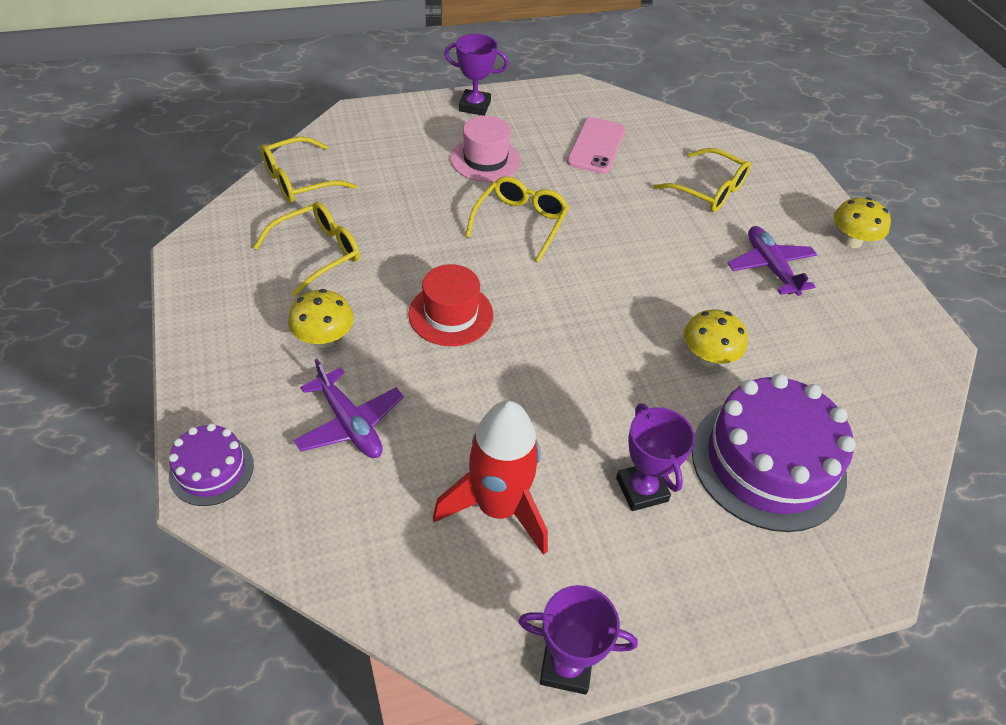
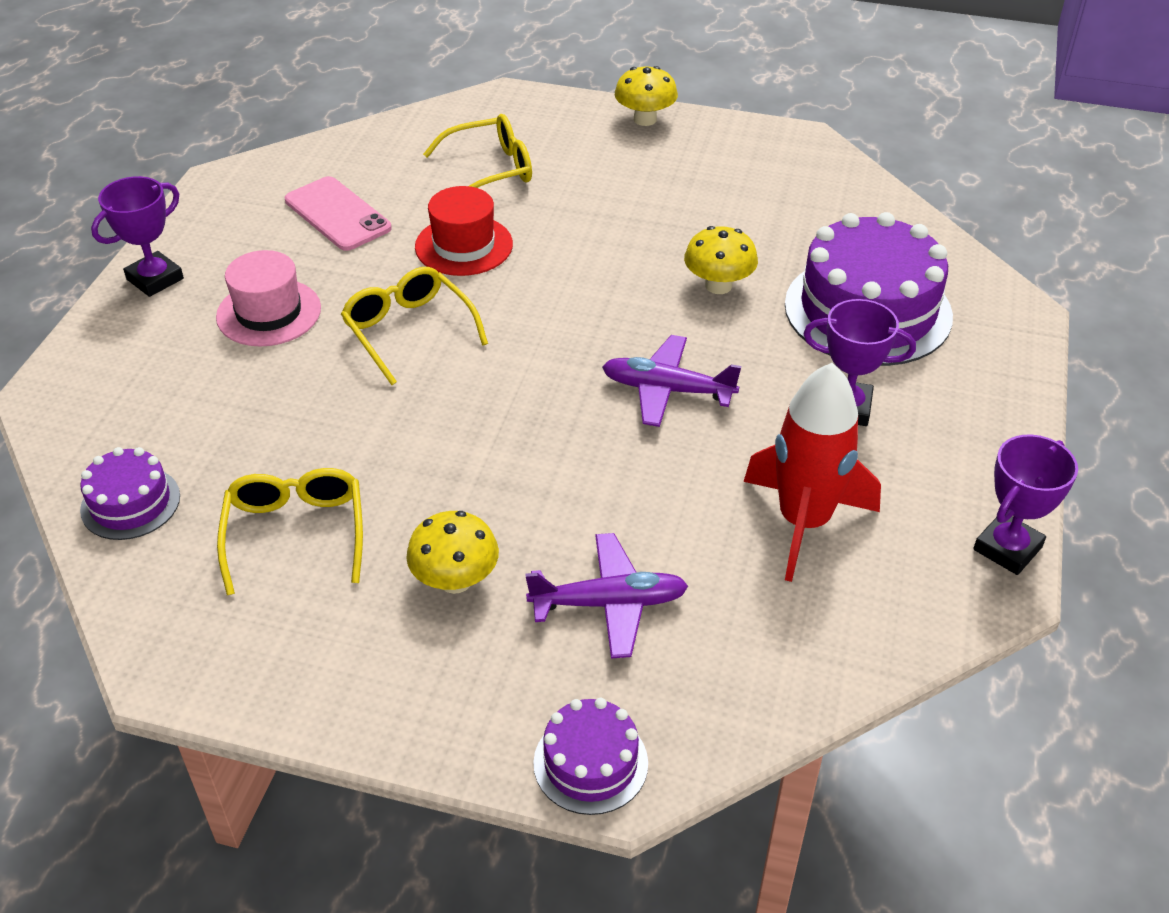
camera: 55 degrees left, 5 degrees down
yellow glasses [261,137,357,203] -> purple cake [80,447,180,540]
red hat [408,264,493,346] -> red hat moved to [415,186,513,276]
purple plane [728,226,817,296] -> purple plane moved to [602,335,742,427]

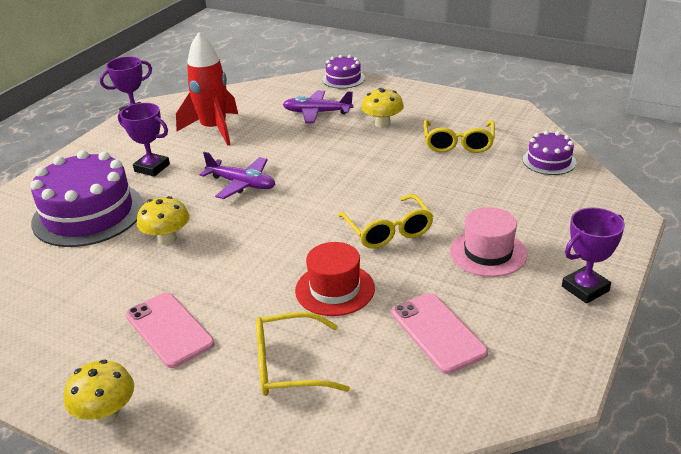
camera: 165 degrees left, 10 degrees down
none -> pink phone [126,292,215,368]

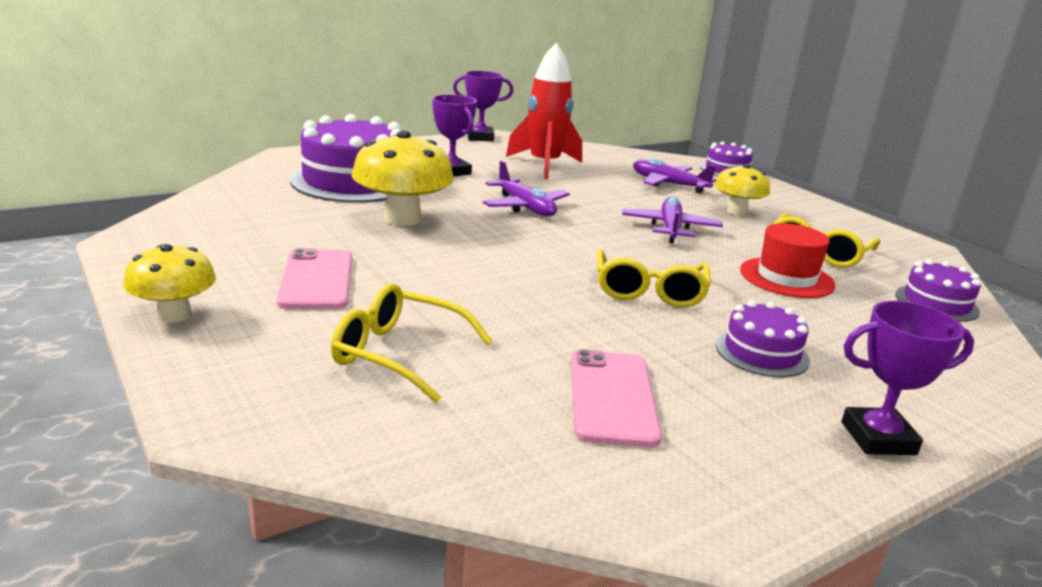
camera: 25 degrees right, 10 degrees down
yellow mushroom [137,196,189,245] -> yellow mushroom [351,130,454,226], size x1.61
red hat [295,242,375,316] -> red hat moved to [740,223,836,298]
pink hat [450,207,527,277] -> purple cake [716,300,810,377]
none -> purple plane [622,197,723,243]

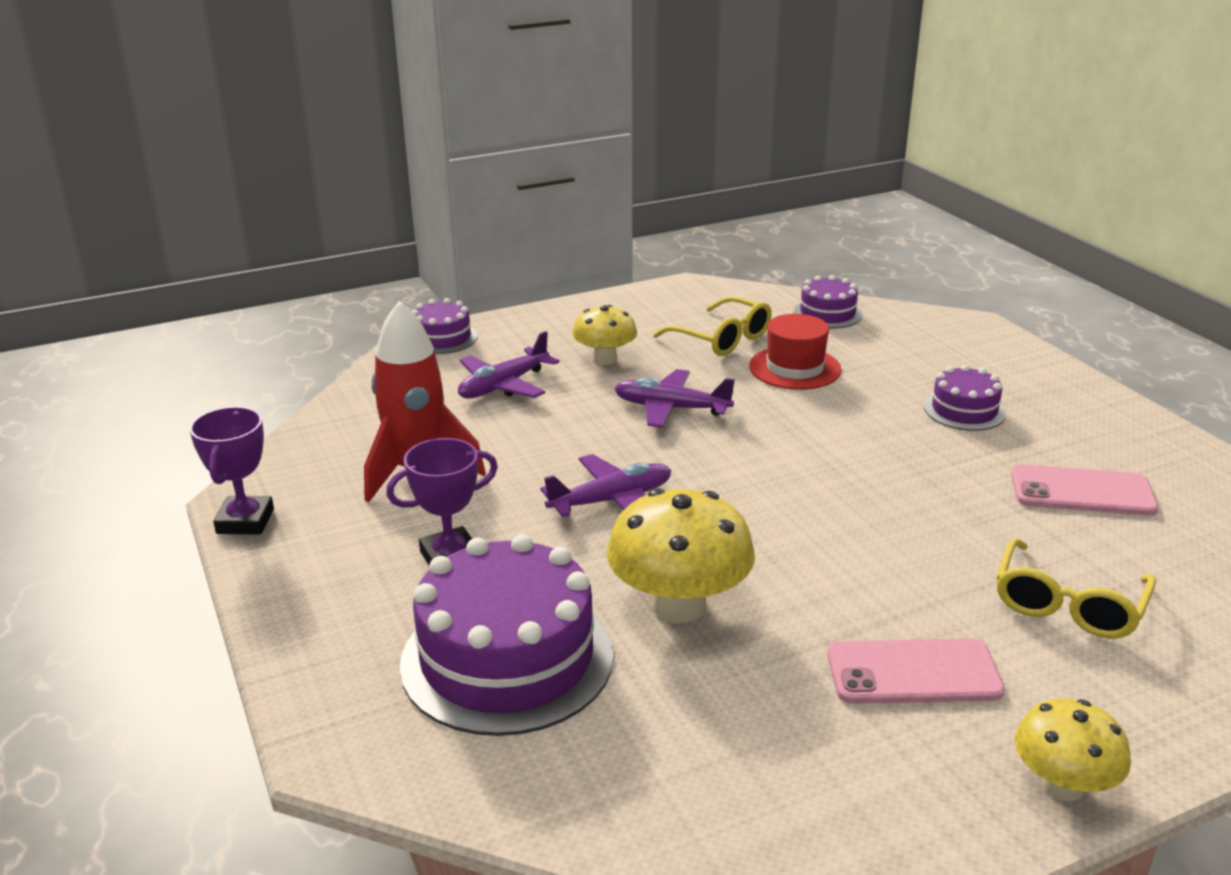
camera: 80 degrees left, 5 degrees up
yellow glasses [597,249,711,307] -> none
purple trophy [842,301,974,455] -> none

